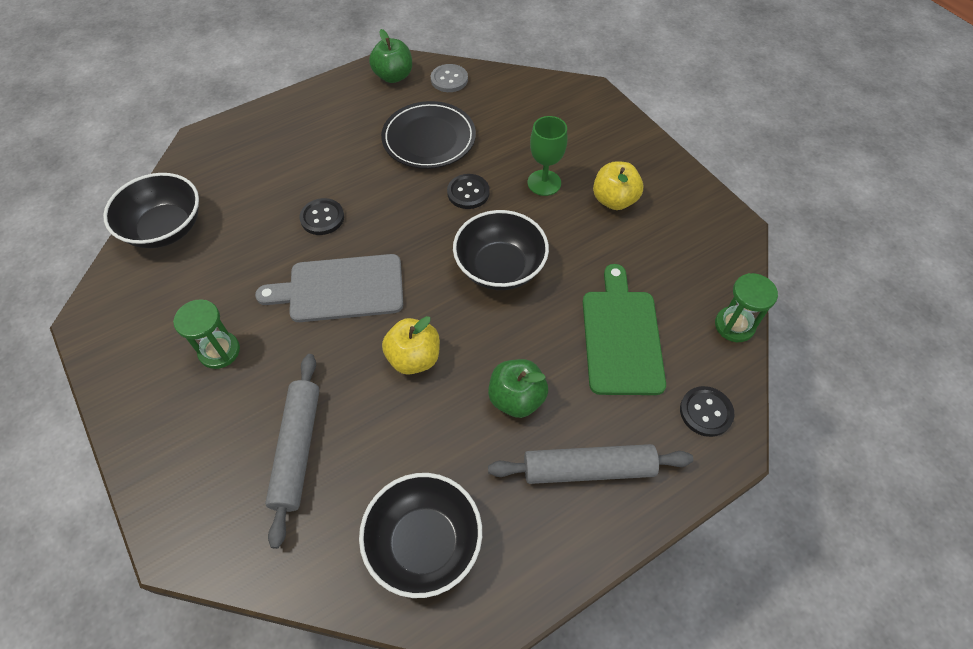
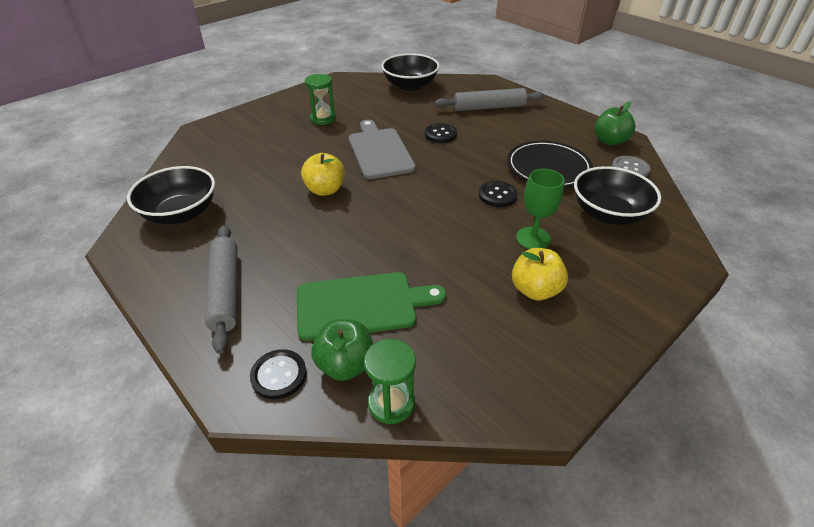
camera: 80 degrees right, 15 degrees down
grey rolling pin [265,354,320,549] -> grey rolling pin moved to [435,88,545,111]
black bowl [453,210,549,290] -> black bowl moved to [574,166,661,225]
green apple [488,359,548,418] -> green apple moved to [311,319,373,381]

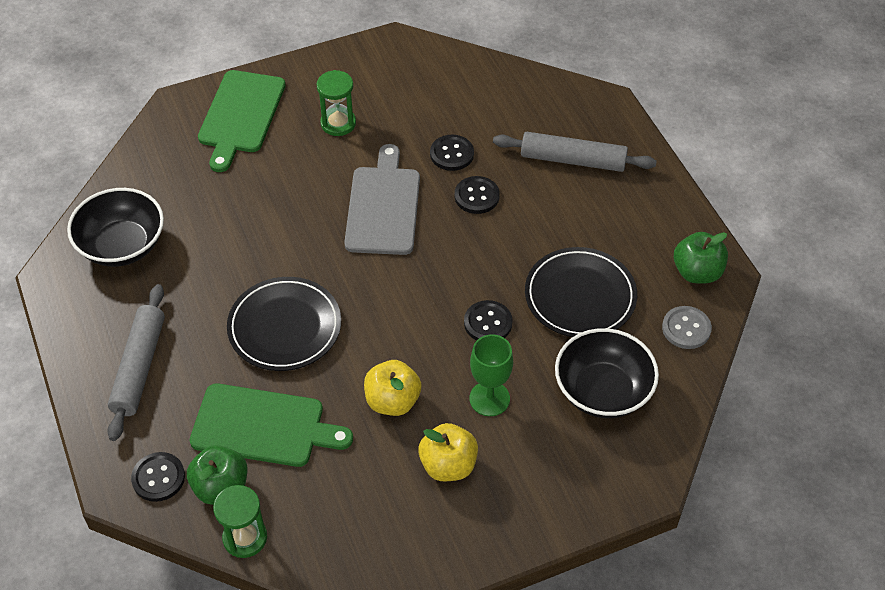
camera: 20 degrees right, 10 degrees up
yellow apple [301,153,345,196] -> yellow apple moved to [364,360,422,416]
black bowl [381,53,440,91] -> none
none -> green cutting board [198,70,286,172]
none -> black plate [227,277,341,371]
none -> black button [430,135,474,171]

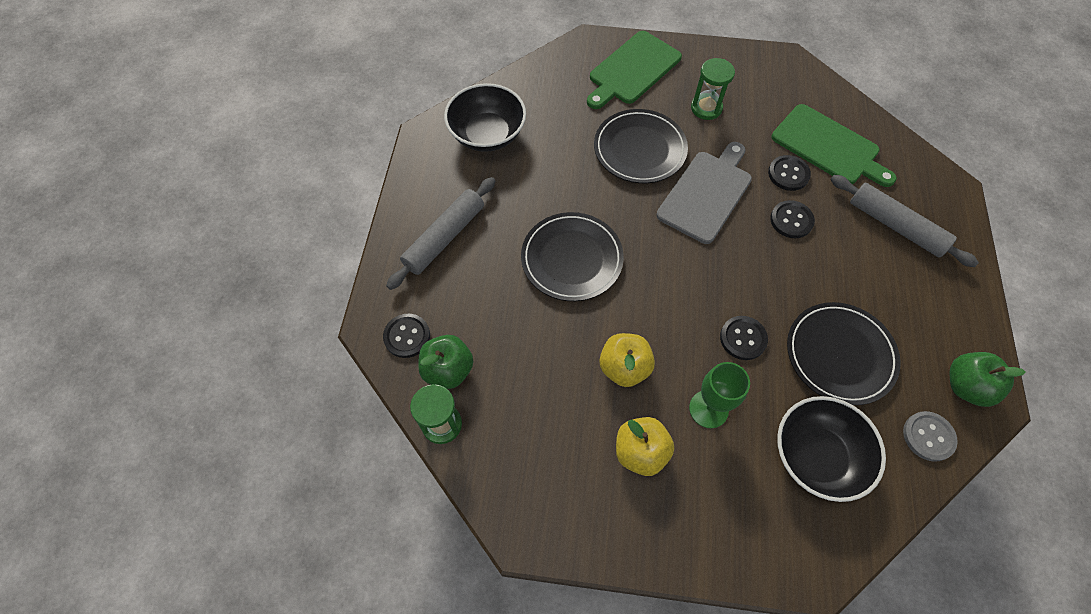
camera: 30 degrees right, 10 degrees up
green cutting board [190,383,353,467] -> green cutting board moved to [772,104,897,187]
none -> black plate [594,109,688,183]

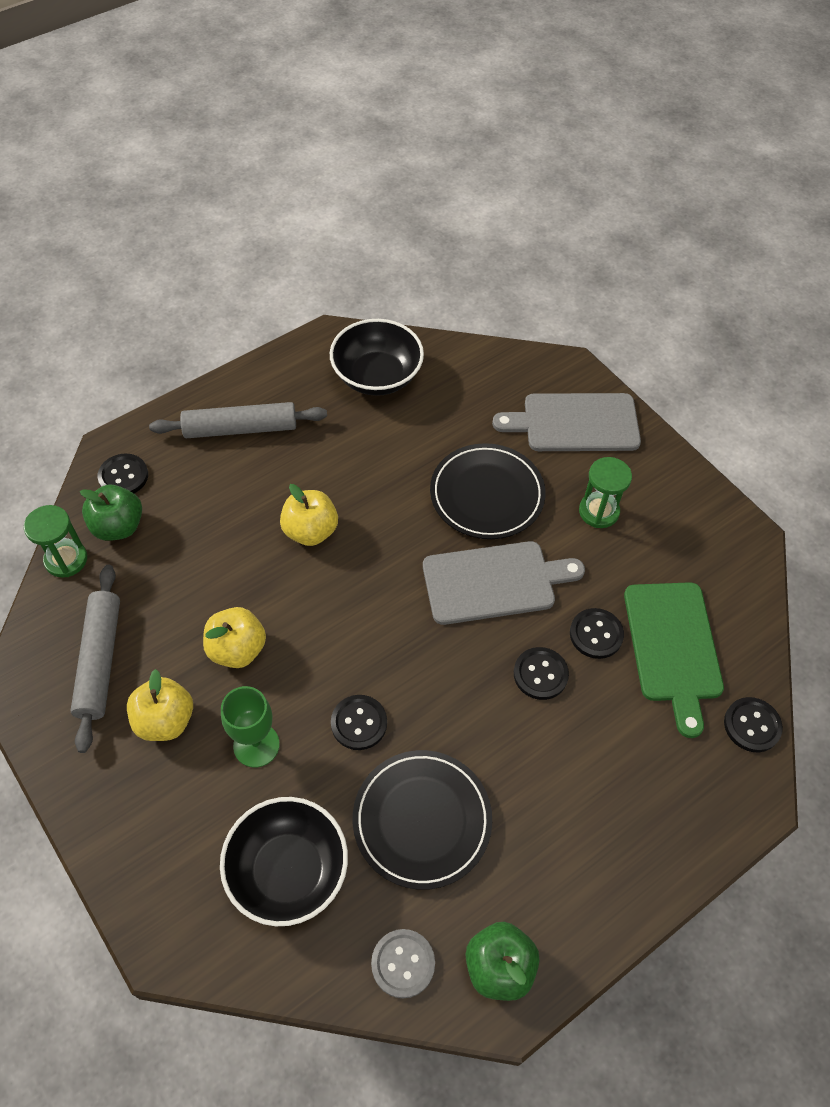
camera: 45 degrees right, 5 degrees down
black plate [521,212,624,301] -> yellow apple [280,484,338,546]
green cutting board [587,31,682,109] -> grey cutting board [492,393,641,451]
grey rolling pin [830,175,979,267] -> grey rolling pin moved to [70,565,120,753]
none -> black button [724,697,783,752]

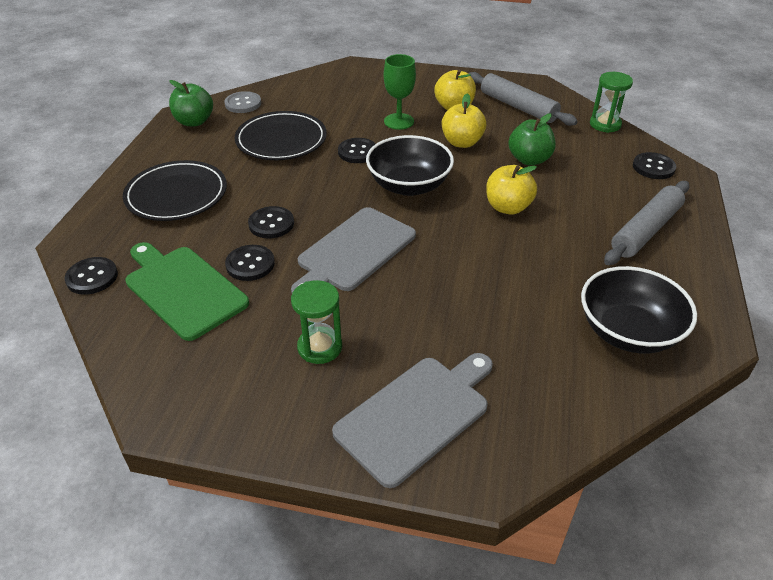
camera: 140 degrees right, 15 degrees down
green apple [80,485,142,541] -> green apple moved to [508,114,556,165]
black bowl [220,797,348,926] -> black bowl moved to [366,135,454,196]
black plate [430,443,546,539] -> black plate moved to [123,160,227,221]

